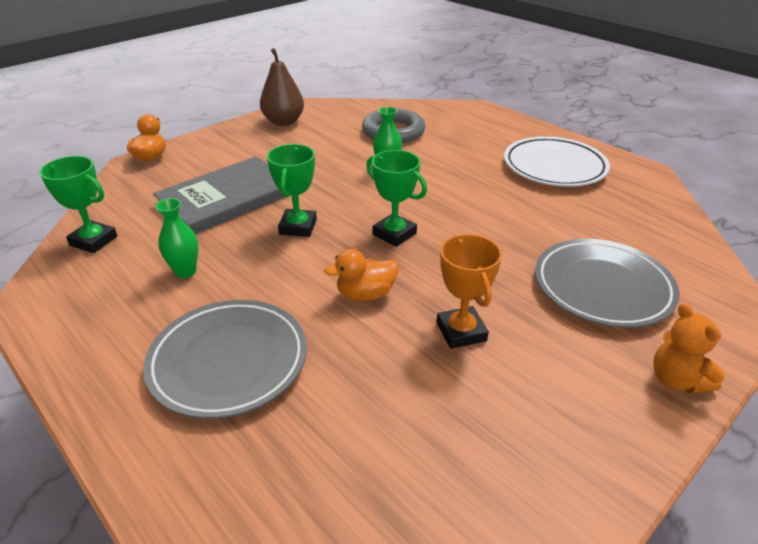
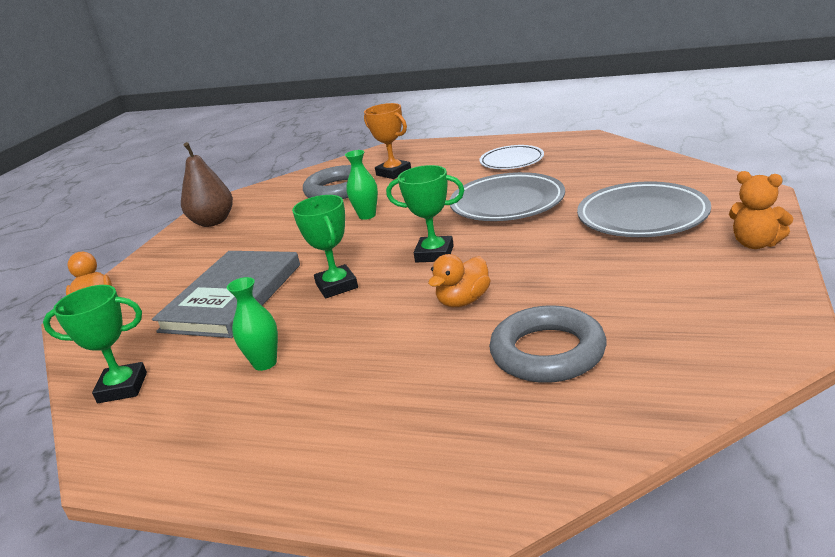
camera: 25 degrees left, 10 degrees down
grey plate [143,300,307,419] -> grey plate moved to [450,172,565,221]
orange trophy [437,234,502,349] -> orange trophy moved to [364,103,411,179]
white plate [504,136,610,187] -> white plate [480,145,544,169], size x0.64
none -> grey ring [489,305,607,383]

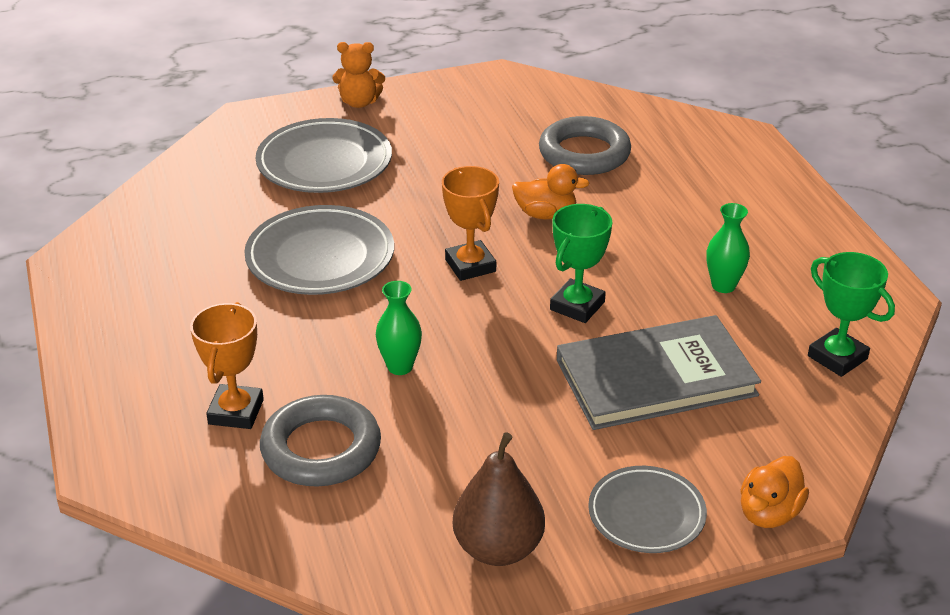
camera: 130 degrees left, 10 degrees up
green trophy [386,165,464,262] -> orange trophy [442,166,499,281]
white plate [480,145,544,169] -> none
orange teddy bear [729,171,793,249] -> orange teddy bear turned 90 degrees clockwise [332,42,385,108]
none -> grey plate [588,466,707,553]

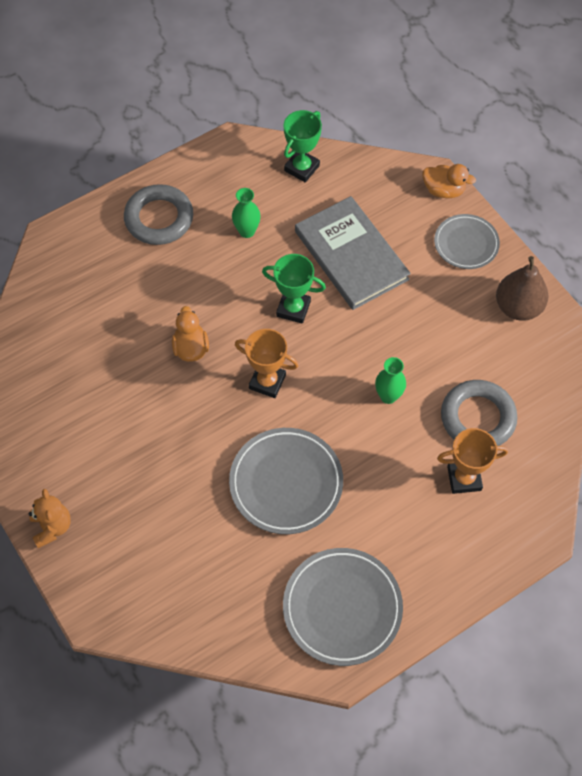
camera: 105 degrees left, 25 degrees up
grey plate [256,118,392,193] -> grey plate moved to [283,548,403,666]
orange trophy [442,166,499,281] -> orange trophy turned 60 degrees clockwise [235,329,298,398]
grey ring [539,116,631,175] -> grey ring moved to [124,184,193,245]

